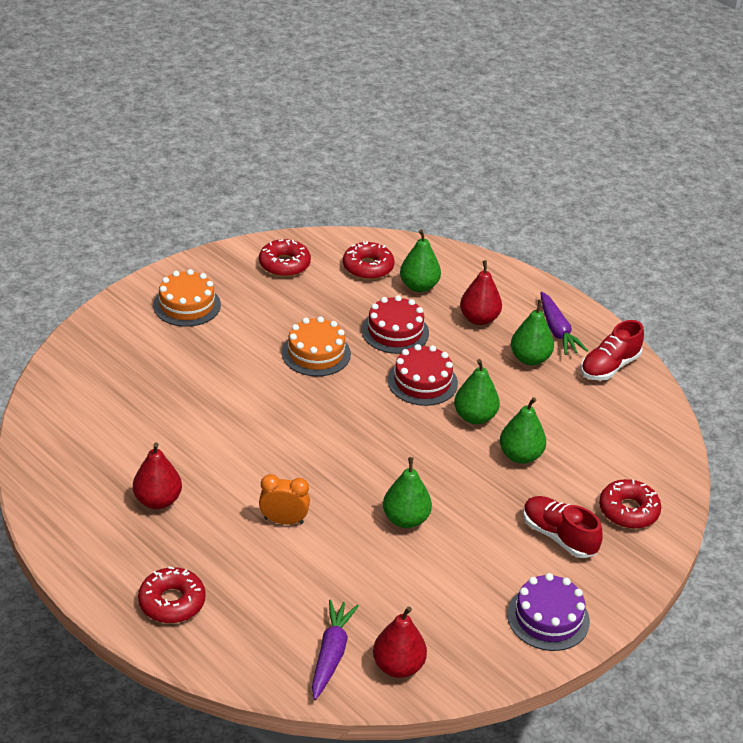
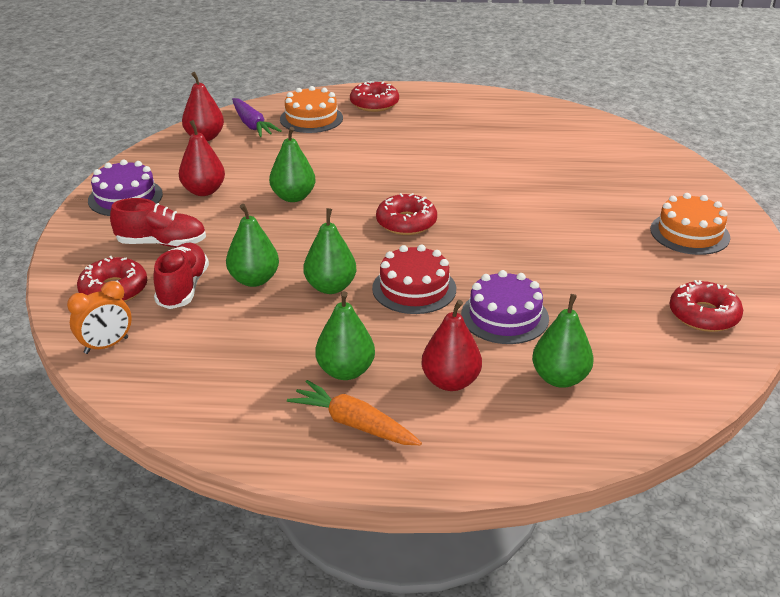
camera: 140 degrees right, 5 degrees down
red pear [133,442,182,509] -> red pear moved to [179,120,225,196]
orange clock [259,474,310,525] -> orange clock moved to [67,281,132,354]
orange cake [282,316,351,376] -> orange cake moved to [280,86,343,133]
red donut [343,241,395,280] -> red donut moved to [376,193,437,235]
red cake [361,295,429,354] -> purple cake [461,270,549,344]
purple carrot [540,292,588,355] -> orange carrot [287,380,422,445]
red shoe [581,320,644,381] -> red shoe moved to [153,243,209,309]

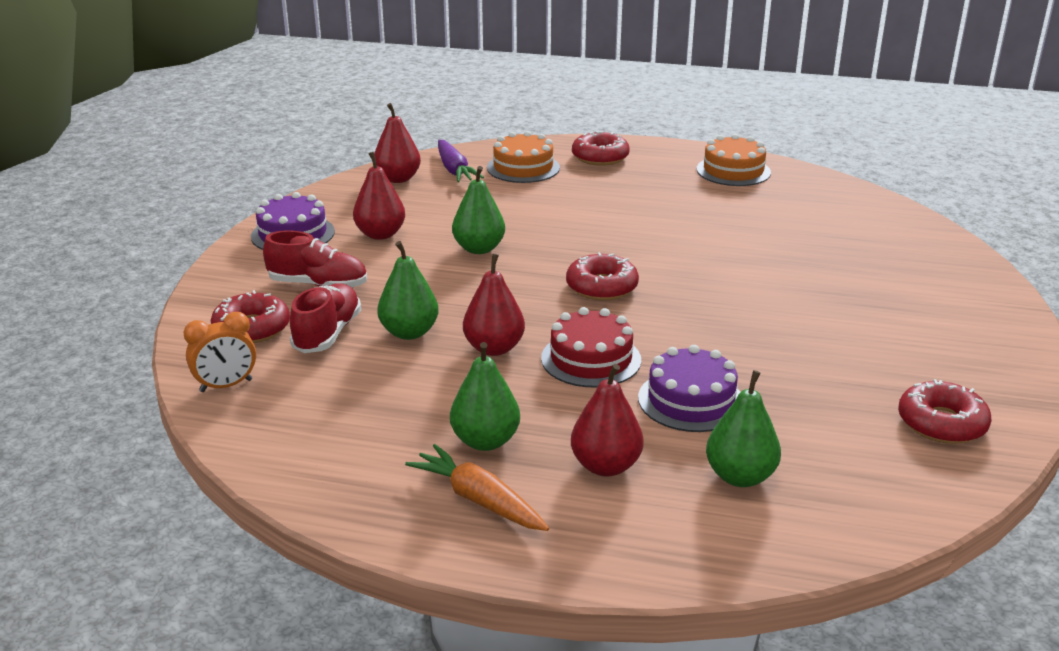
camera: 10 degrees right, 5 degrees down
green pear [304,208,357,294] -> red pear [463,253,525,356]
orange cake [650,193,730,255] -> orange cake moved to [697,134,771,186]

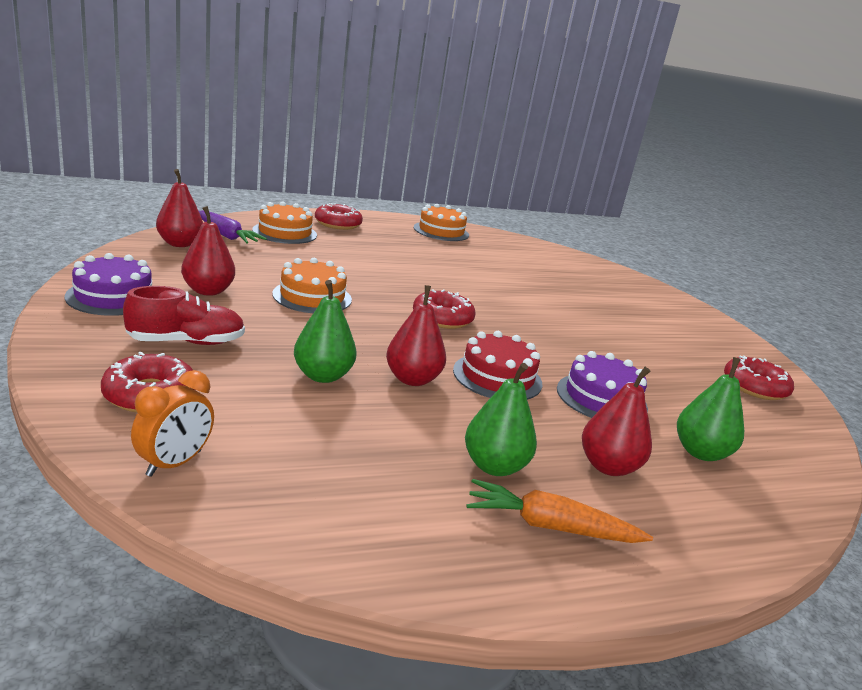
camera: 35 degrees left, 5 degrees down
red shoe [290,283,361,353] -> none
green pear [452,166,505,254] -> orange cake [272,258,352,313]

